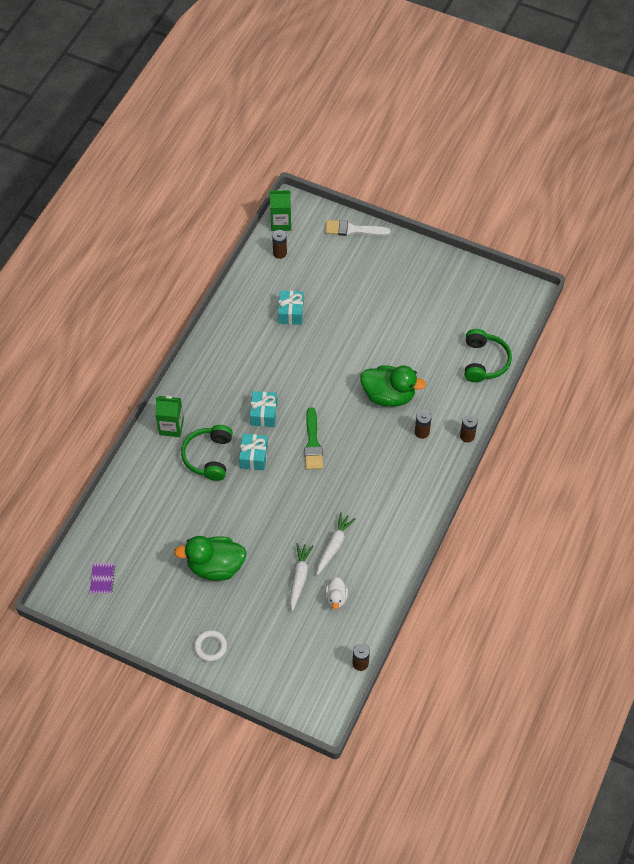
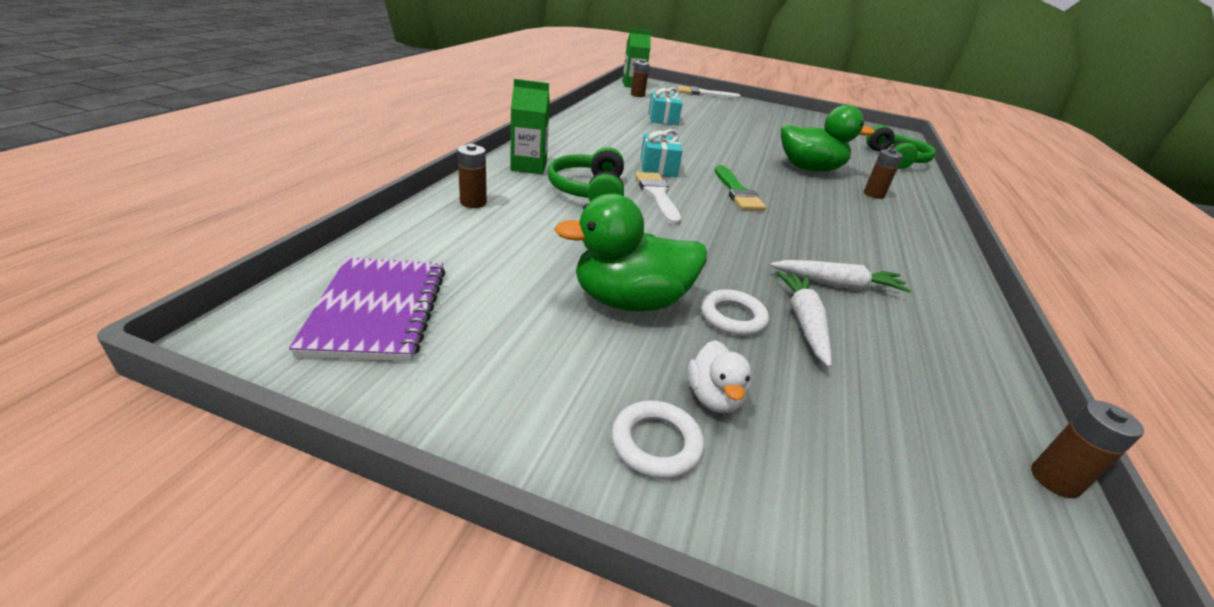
camera: 10 degrees left, 25 degrees down
purple notebook [90,563,115,594] -> purple notebook [289,257,445,361], size x2.01
turquoise gift [239,434,268,470] -> white brush [635,172,681,225]
white carrot [317,512,356,575] -> white carrot turned 75 degrees clockwise [770,260,911,293]
white duck [325,577,348,609] -> white duck moved to [688,340,751,413]
brown battery [460,414,478,442] -> brown battery moved to [457,144,487,208]
none -> white ring [701,289,769,336]

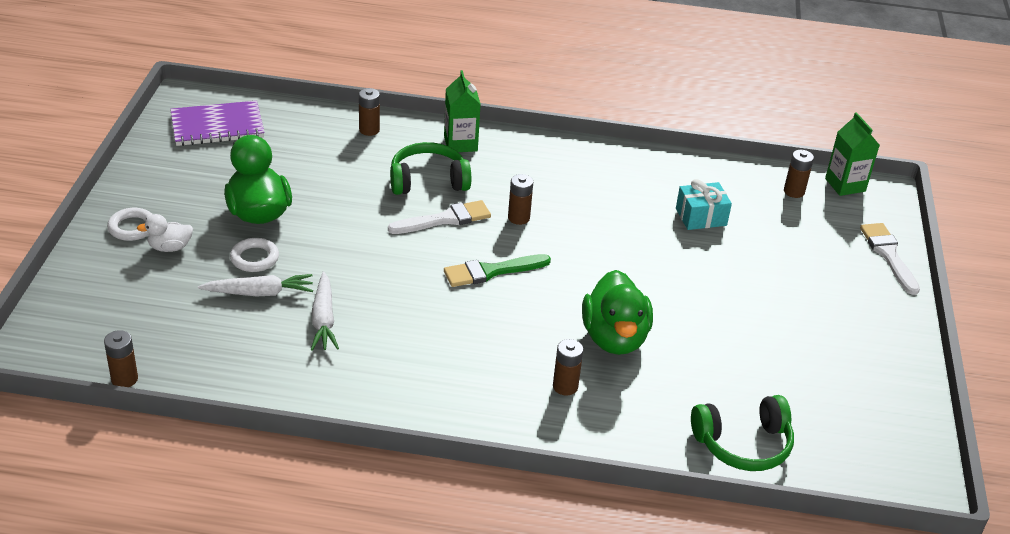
camera: 80 degrees right, 5 degrees up
turquoise gift [640,129,683,177] -> brown battery [508,174,533,225]

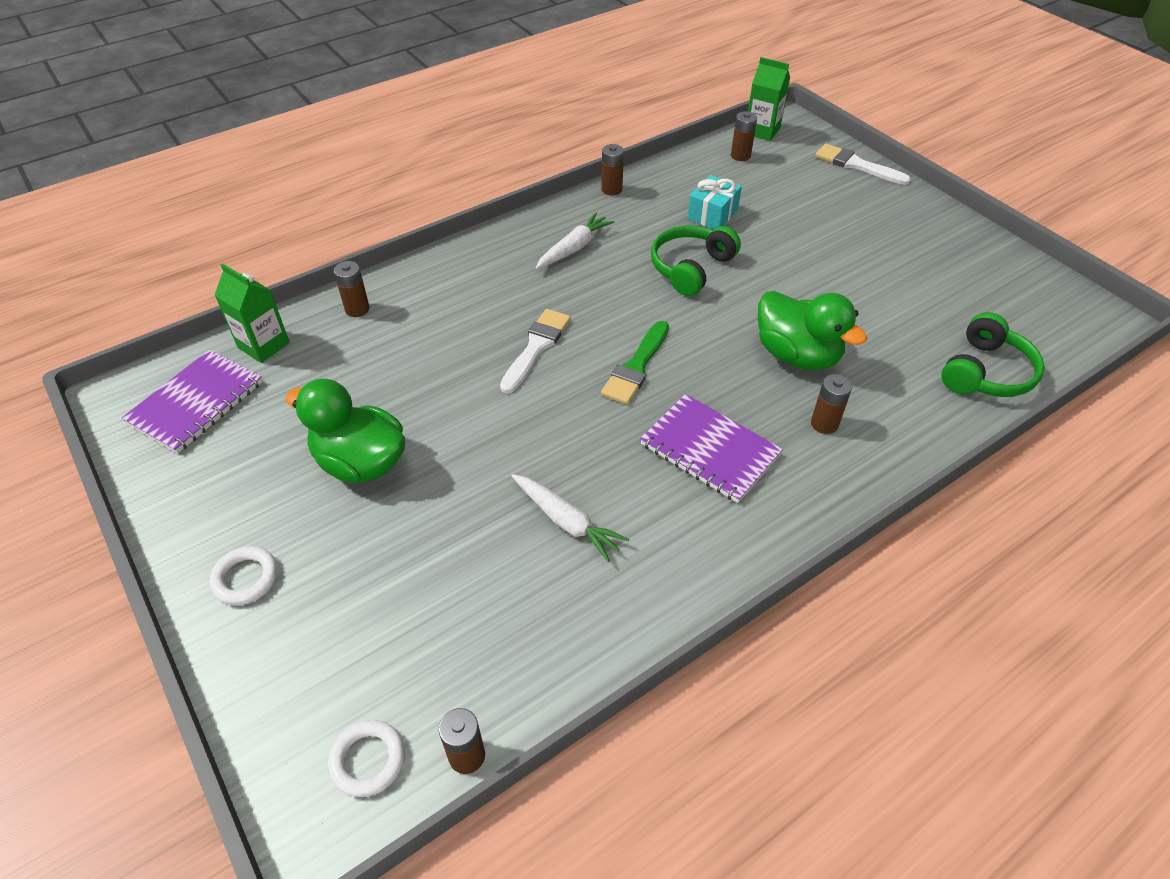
camera: 40 degrees left, 10 degrees up
white duck [137,214,193,252] -> none
white carrot [198,274,313,297] -> white carrot moved to [536,213,614,269]
white ring [230,238,279,272] -> white ring moved to [328,720,405,797]
green headphones [390,142,471,195] -> green headphones moved to [651,226,741,296]
green carton [444,70,481,152] -> green carton moved to [215,263,290,363]
brown battery [508,174,533,225] -> brown battery moved to [601,144,624,195]
none -> purple notebook [640,394,783,503]

